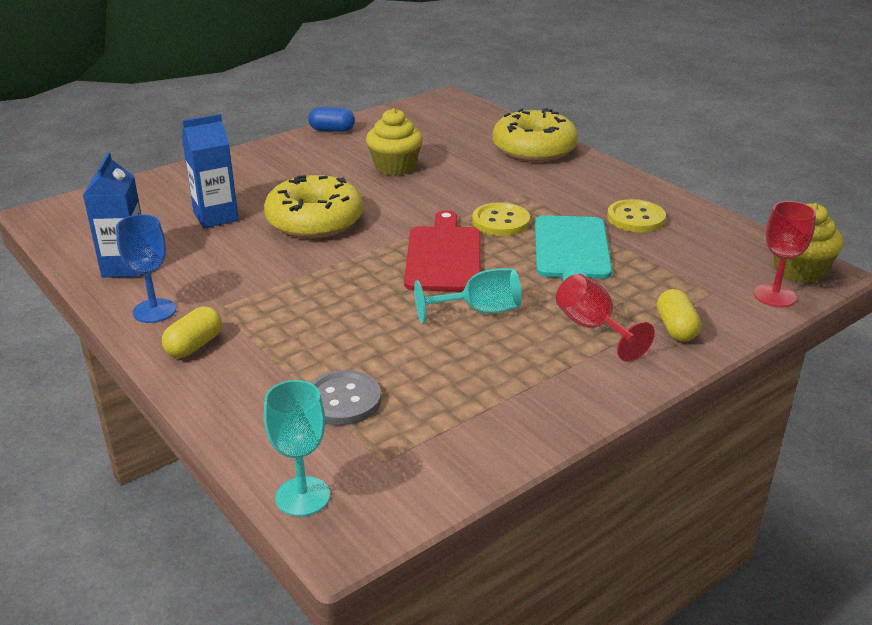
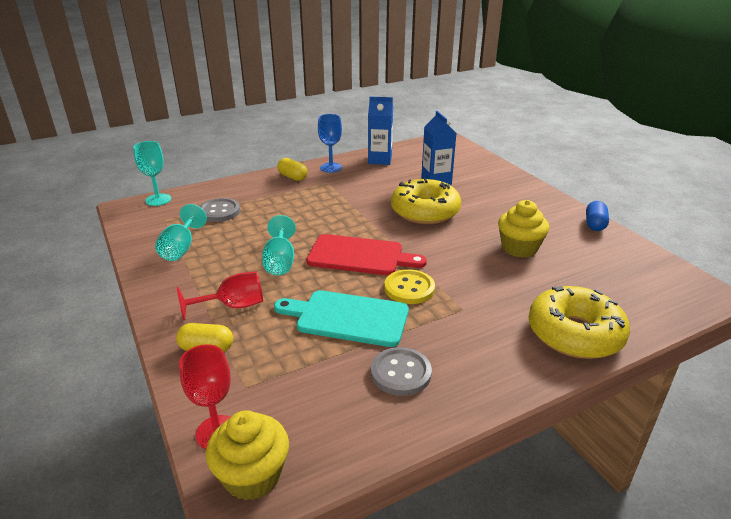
camera: 100 degrees right, 0 degrees up
yellow button [607,199,666,232] -> grey button [371,347,432,396]
none -> turquoise goblet [155,204,207,261]

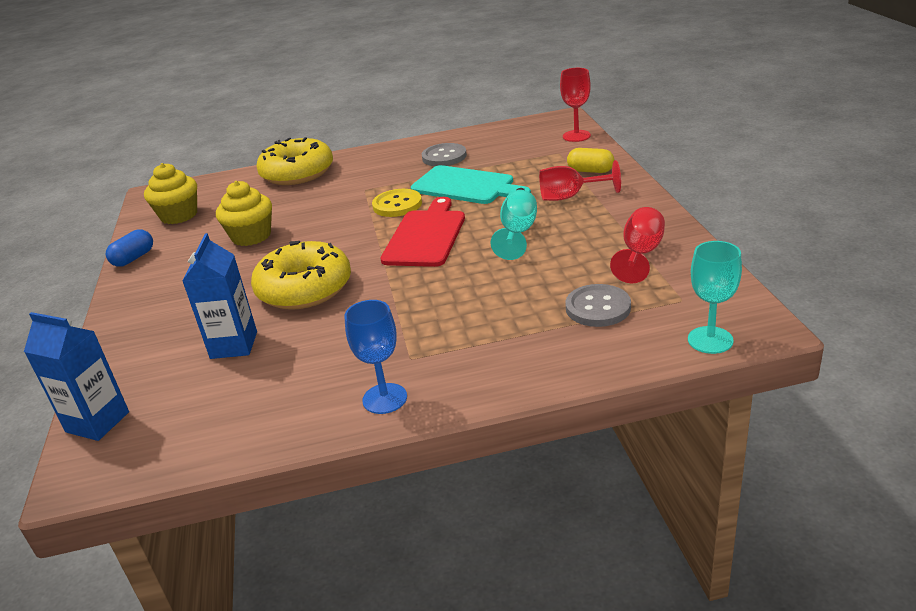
camera: 160 degrees left, 0 degrees up
turquoise goblet [155,204,207,261] -> red goblet [610,207,665,283]
yellow cupcake [206,410,289,501] -> yellow cupcake moved to [144,163,197,224]
yellow capsule [277,158,307,181] -> none
red cutting board [307,234,427,275] -> red cutting board turned 75 degrees clockwise [380,197,465,267]
blue carton [368,97,393,165] -> blue carton moved to [24,312,129,441]

